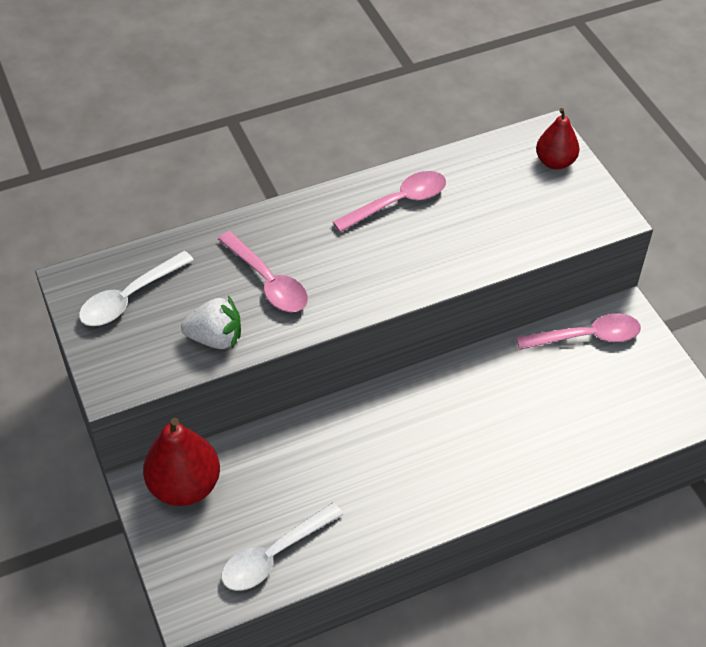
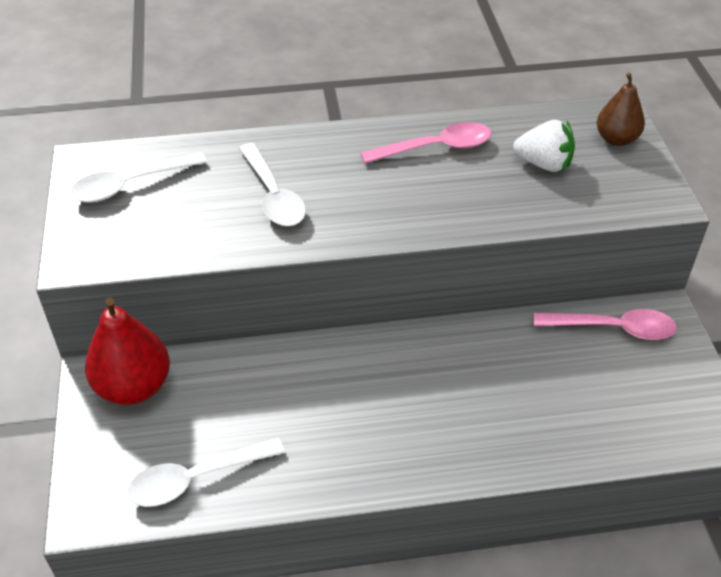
camera: 15 degrees right, 5 degrees down
white strawberry [181,296,241,349] -> white strawberry moved to [513,120,575,172]
pink spoon [218,231,308,312] -> white spoon [239,143,306,226]
red pear [536,108,580,170] -> brown pear [597,73,645,146]

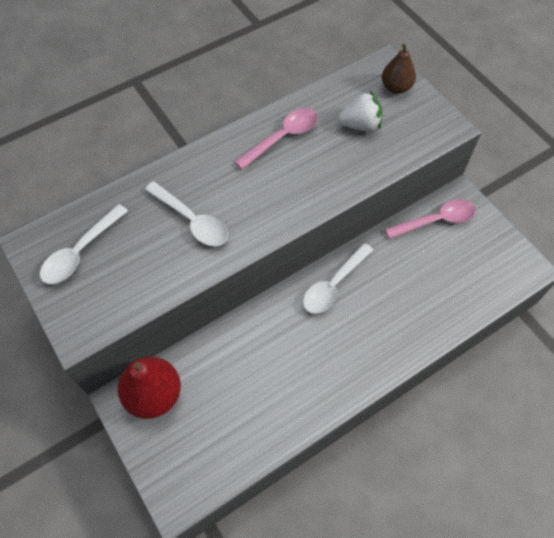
camera: 25 degrees left, 15 degrees up
white spoon [127,437,285,507] -> white spoon moved to [303,243,373,314]

